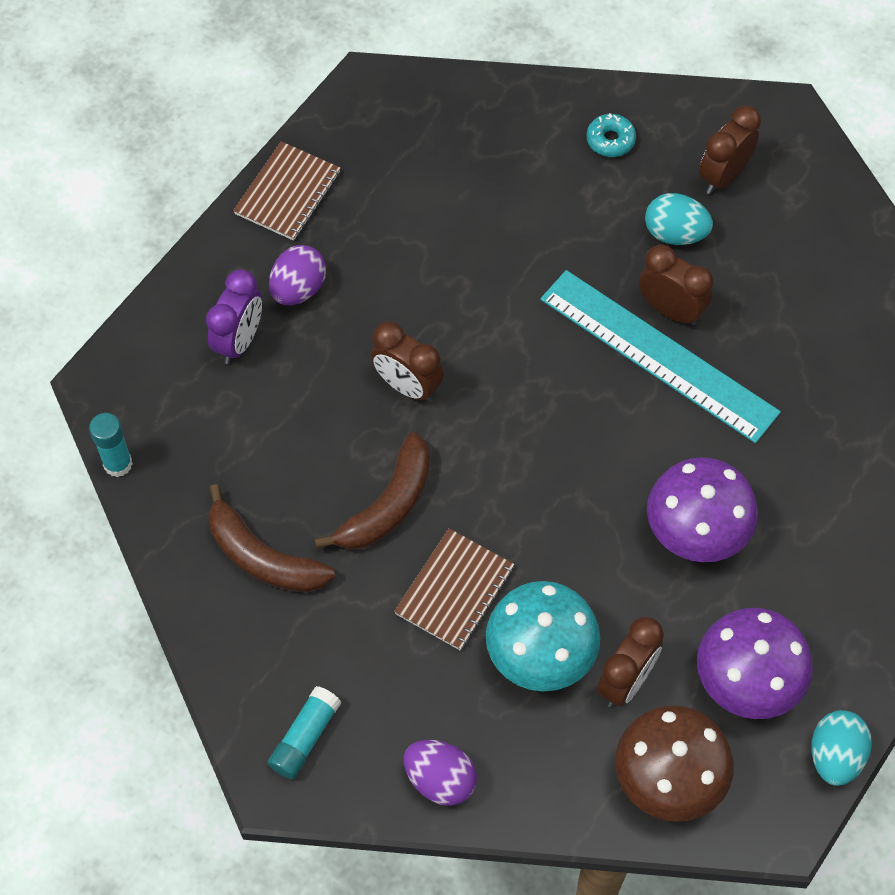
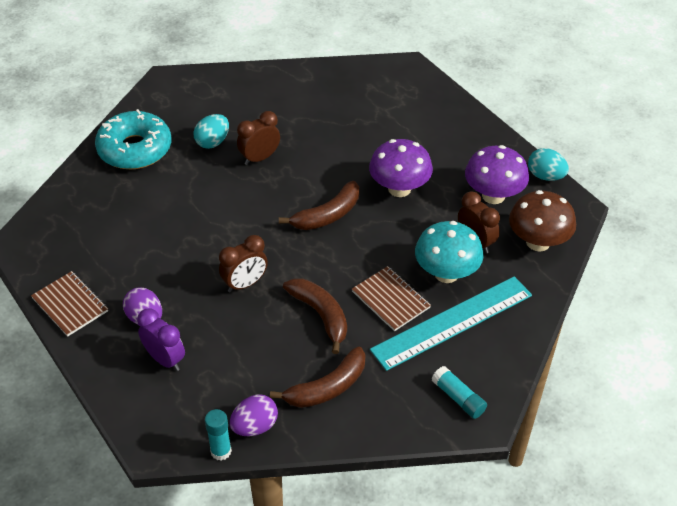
camera: 70 degrees left, 15 degrees down
purple egg [404,740,477,806] -> purple egg moved to [230,394,278,436]
turquoise ruler [540,270,781,443] -> turquoise ruler moved to [370,276,532,371]
turquoise donut [586,113,636,157] -> turquoise donut [95,109,171,169], size x2.45
brown clock [699,105,761,194] -> none
none -> brown banana [279,181,359,230]

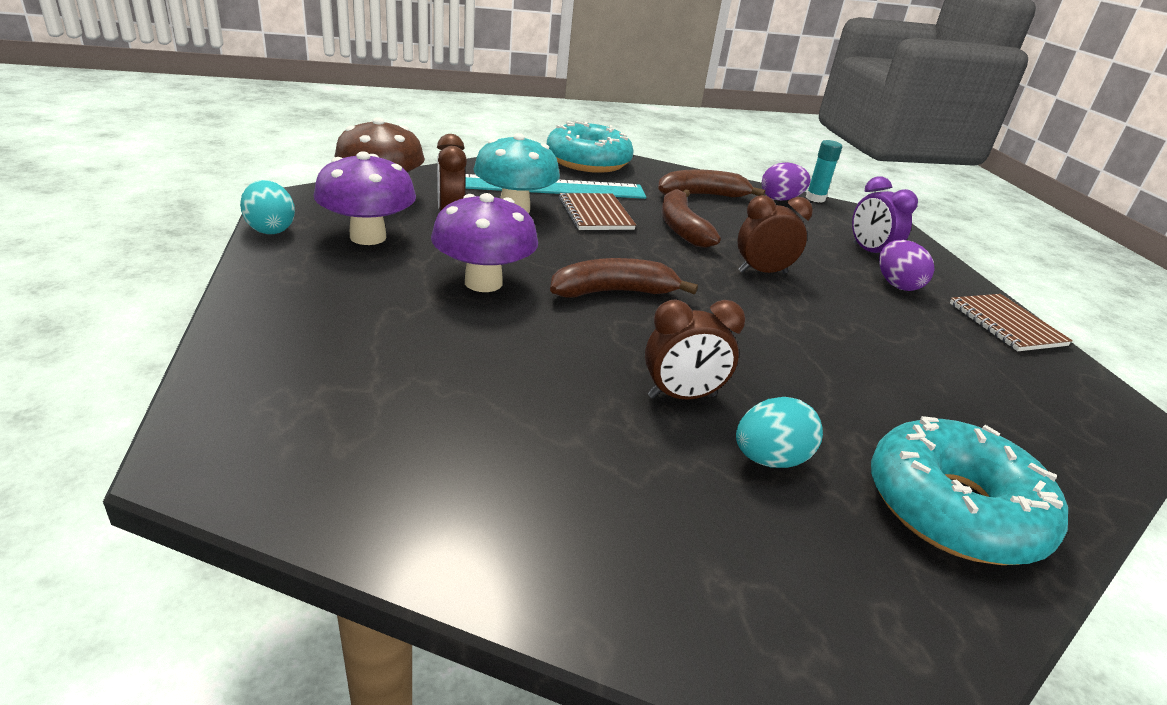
camera: 160 degrees left, 15 degrees down
turquoise glue stick [432,366,487,419] -> turquoise donut [547,121,634,173]

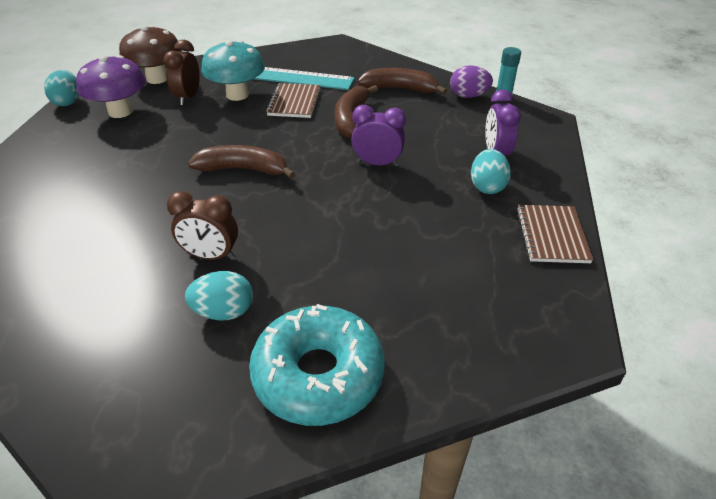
camera: 25 degrees right, 10 degrees up
purple mushroom [431,193,538,292] -> none
turquoise donut [547,121,634,173] -> none
brown clock [738,195,813,274] -> purple clock [352,105,406,167]
purple egg [879,240,935,291] -> turquoise egg [471,149,511,194]

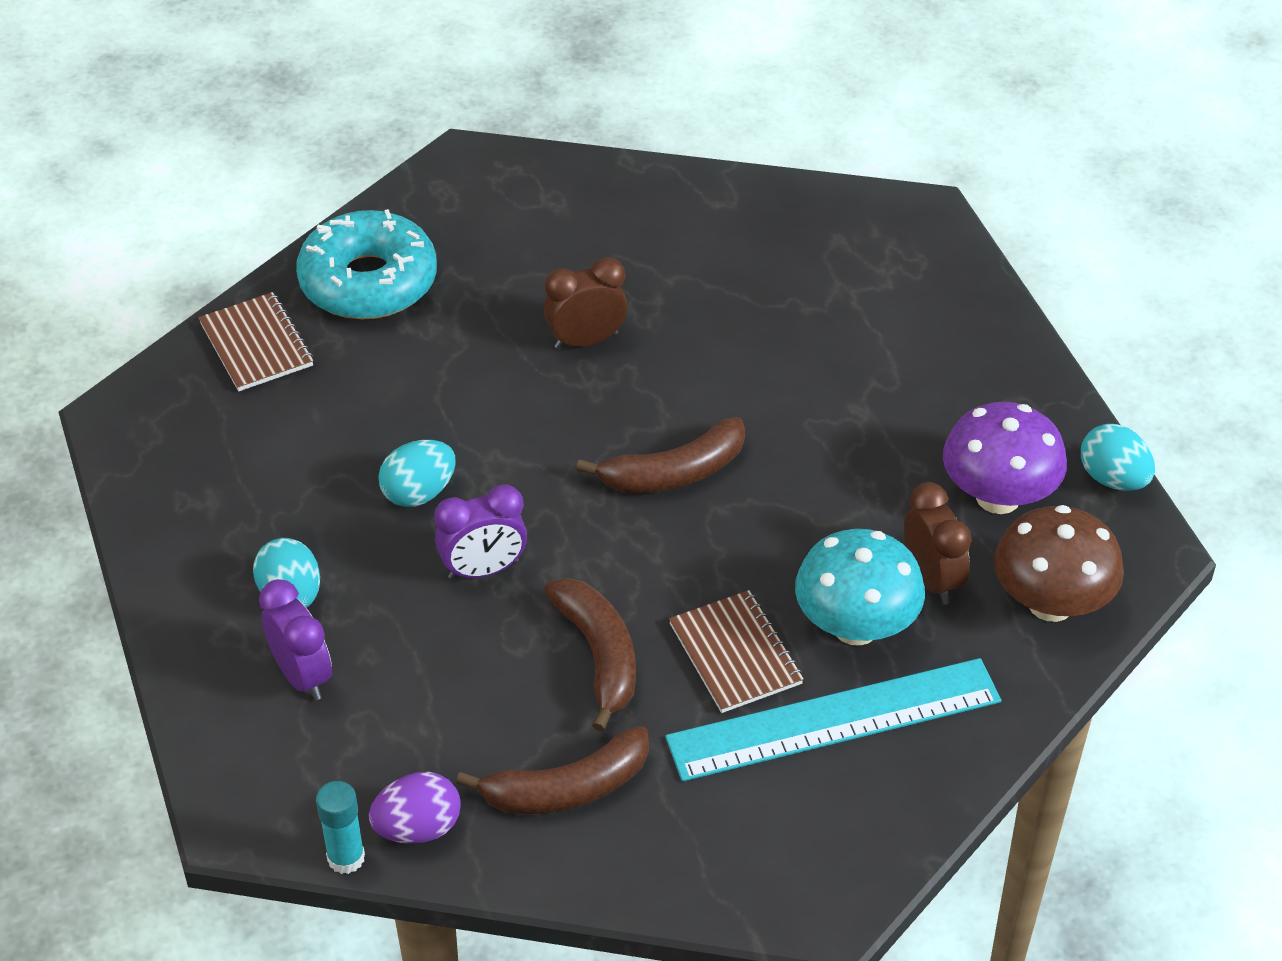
camera: 150 degrees right, 5 degrees up
turquoise egg [185,271,253,320] -> turquoise egg moved to [378,440,456,507]
brown notebook [516,205,593,263] -> brown notebook moved to [198,292,313,391]

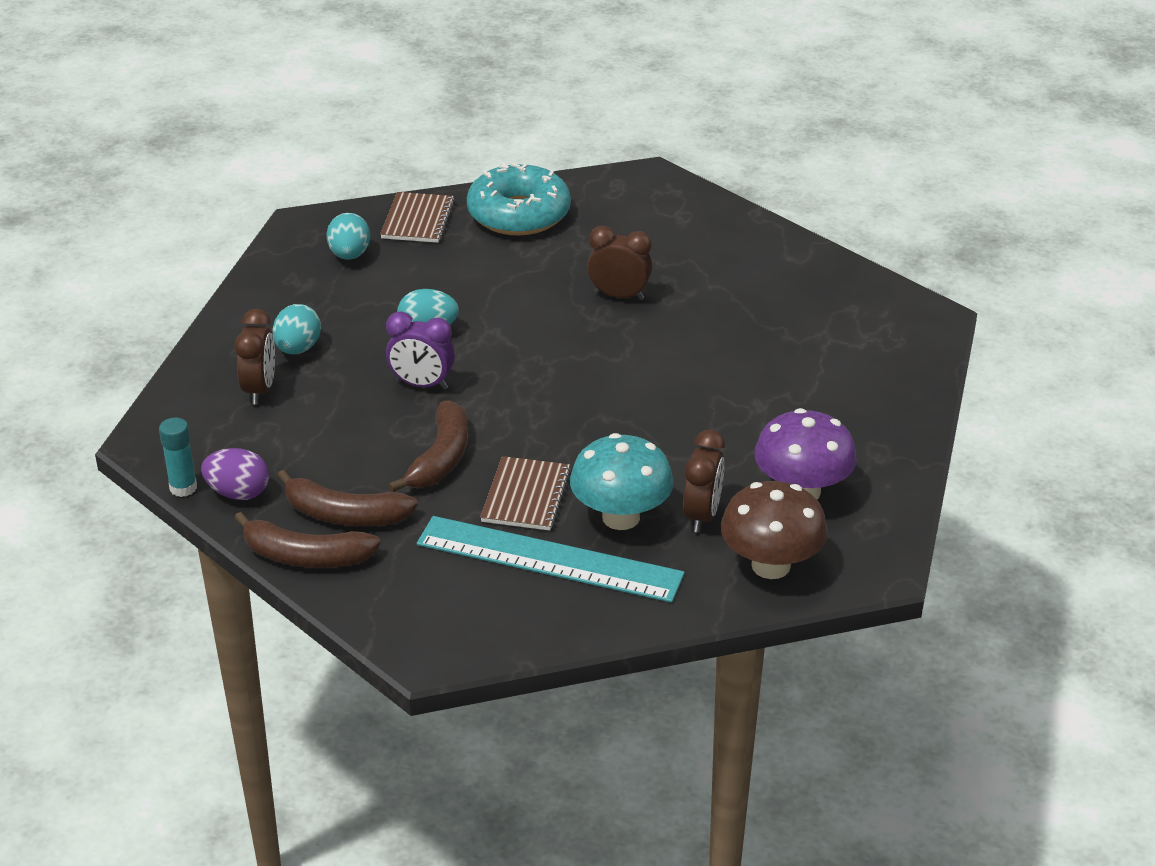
camera: 35 degrees right, 10 degrees down
purple clock [259,579,332,701] -> brown clock [235,308,275,405]
brown banana [576,417,745,493] -> brown banana moved to [234,512,381,568]
turquoise egg [1081,424,1155,491] -> turquoise egg moved to [326,213,370,260]

